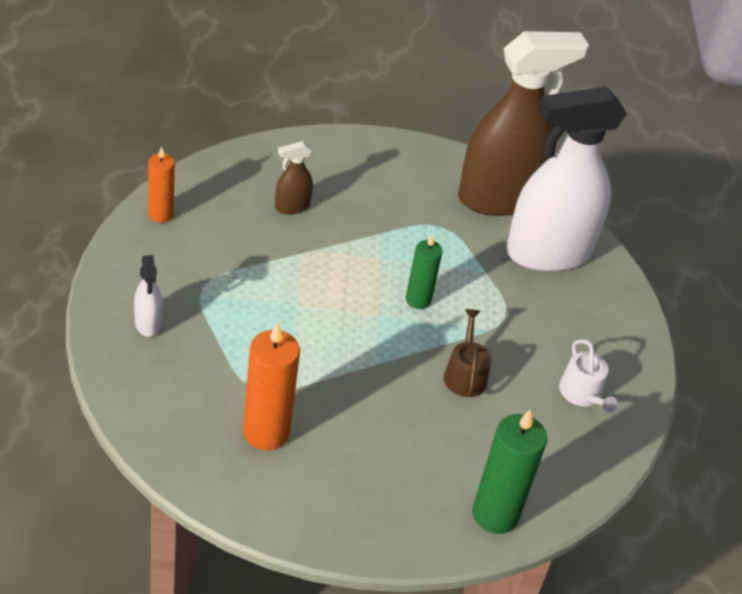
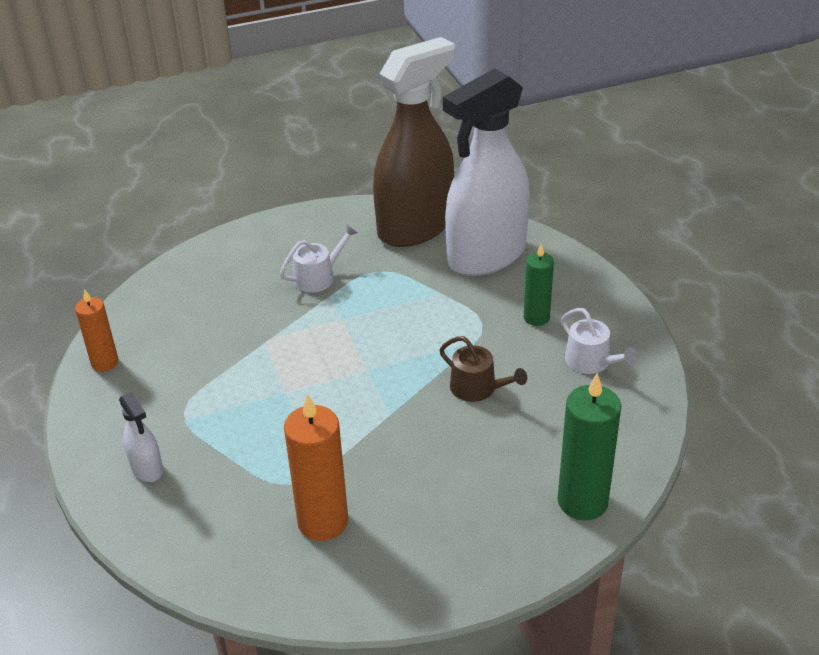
camera: 15 degrees left, 5 degrees down
brown spray bottle [275,141,313,214] -> none
green candle [406,234,443,309] -> green candle moved to [524,244,554,326]
brown watering can [444,309,491,397] -> brown watering can turned 150 degrees clockwise [439,336,527,402]
none -> white watering can [280,224,358,293]

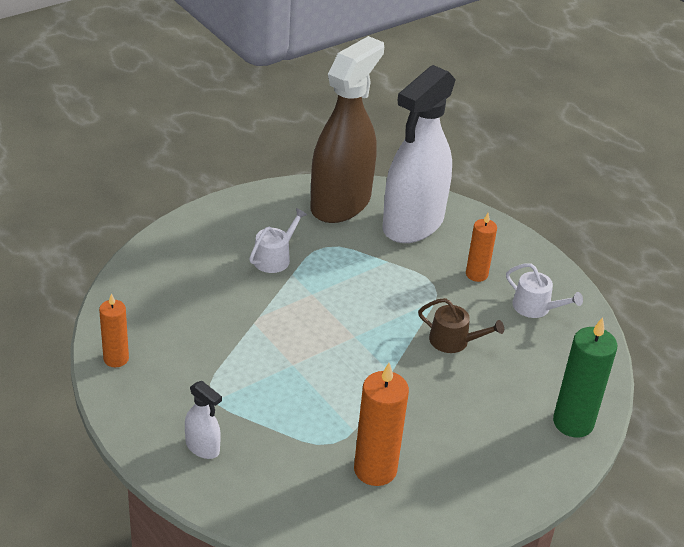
camera: 20 degrees left, 0 degrees up
green candle [524,244,554,326] -> orange candle [466,213,497,282]

